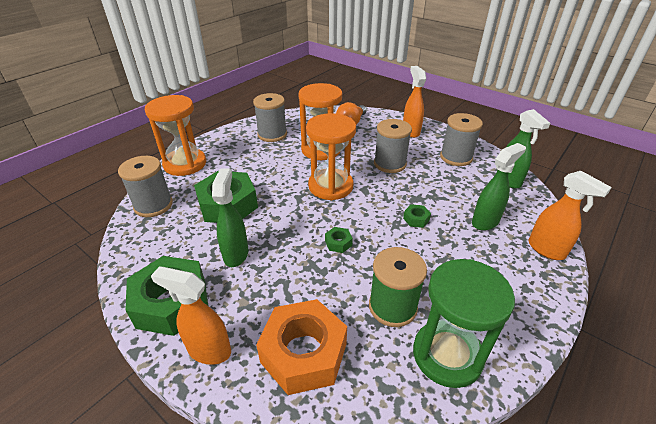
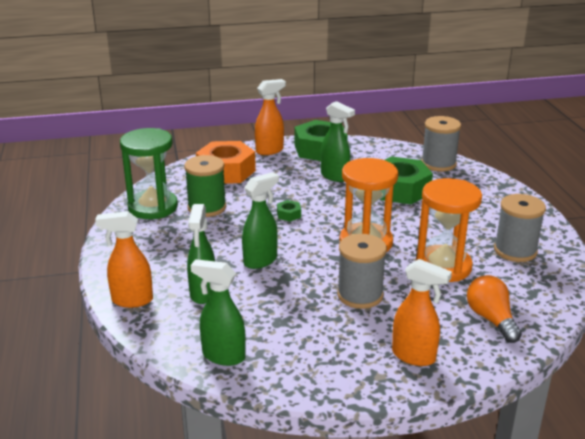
camera: 130 degrees right, 10 degrees down
orange hourglass [145,95,206,176] -> none
green nut [403,204,431,228] -> green spray bottle [242,172,279,269]
grey spool [440,113,483,166] -> none

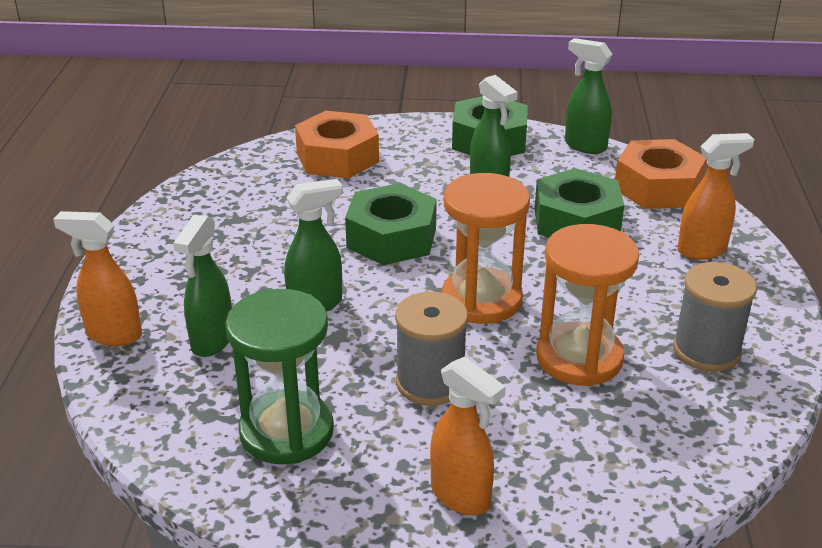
camera: 15 degrees right, 5 degrees up
green hourglass [120,128,178,219] -> green hourglass moved to [225,289,334,464]
green spool [184,155,226,217] -> none
green spray bottle [191,259,246,366] -> green spray bottle moved to [565,38,613,154]
orange spray bottle [255,79,286,155] -> orange spray bottle moved to [677,133,754,260]
green nut [277,200,301,222] -> green nut [345,183,437,265], size x2.43
grey spool [421,116,461,172] -> orange nut [615,139,706,209]
orange light bulb [467,275,522,343] -> none

